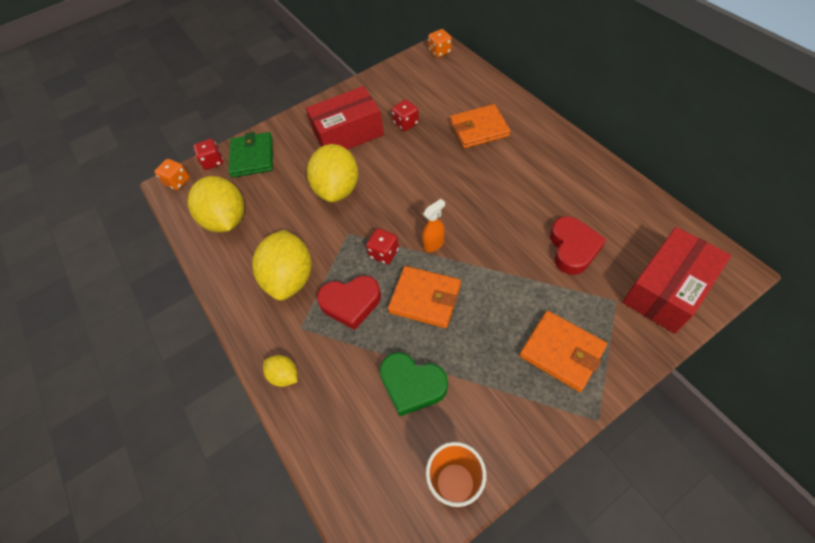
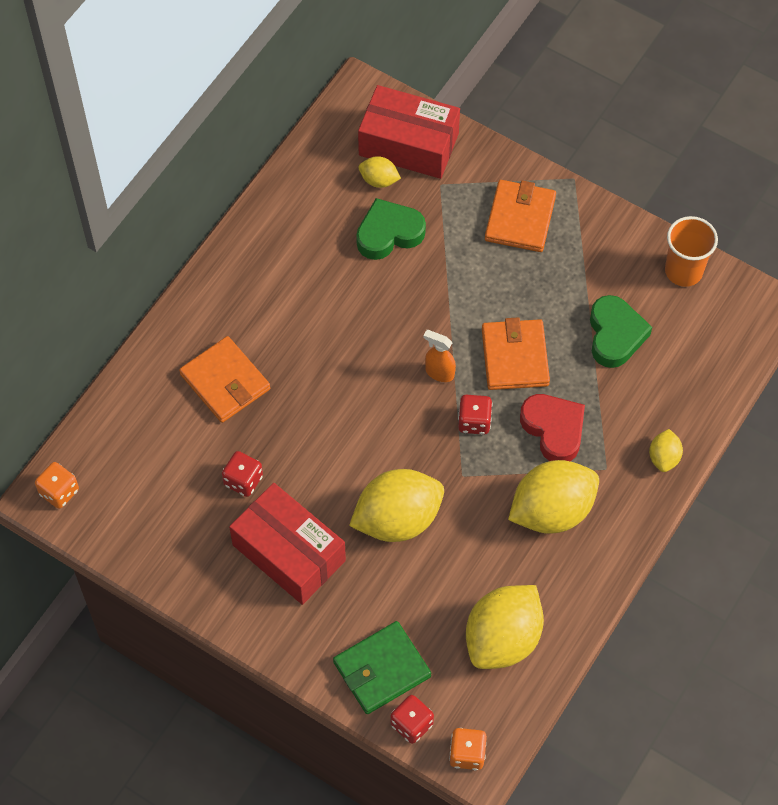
camera: 120 degrees left, 5 degrees up
red heart [550,216,607,275] -> green heart [356,198,426,260]
none -> yellow lemon [359,156,401,188]

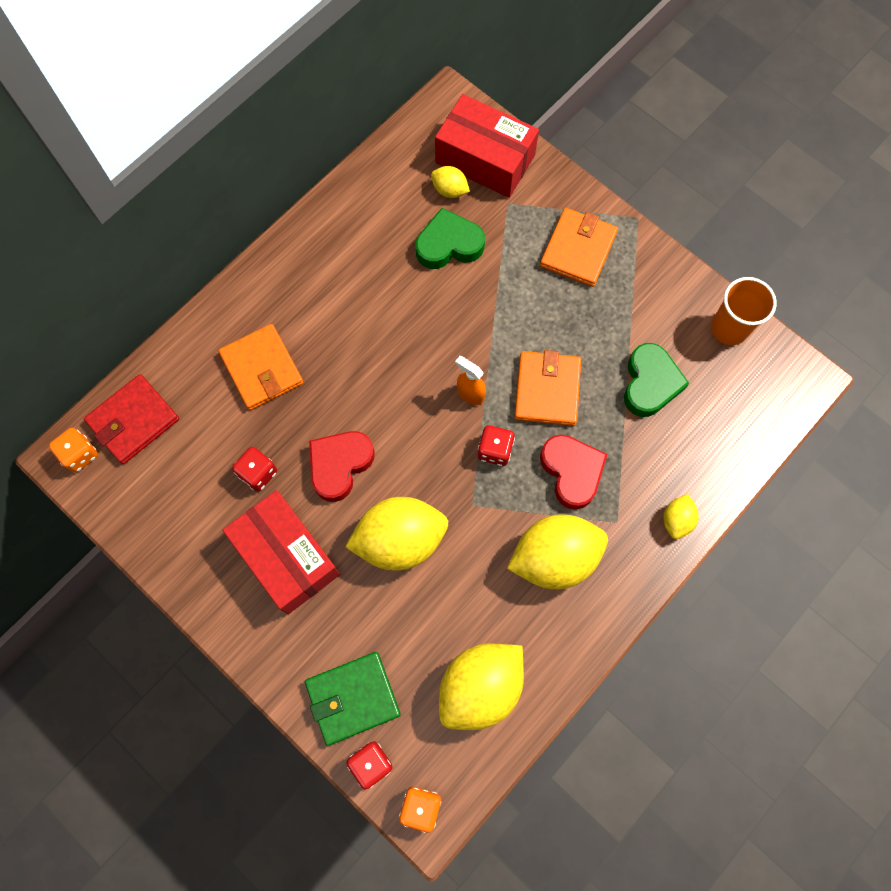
camera: 10 degrees right, 10 degrees up
none -> red wallet [84,374,179,464]
none -> red heart [309,431,375,502]

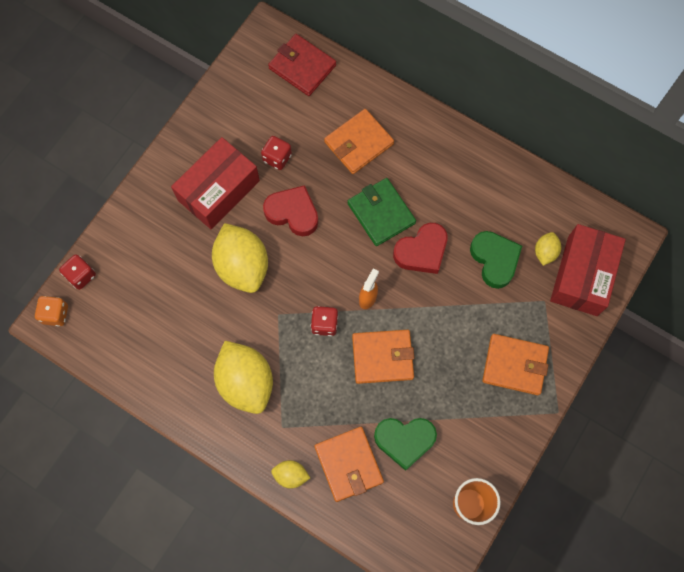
camera: 80 degrees right, 0 degrees up
orange dice [49,428,98,473] -> none
green wallet [305,652,401,746] -> green wallet moved to [348,178,416,246]
yellow lemon [439,644,524,730] -> none
red heart [540,435,607,510] -> red heart moved to [393,223,447,274]
none -> orange wallet [315,427,384,502]

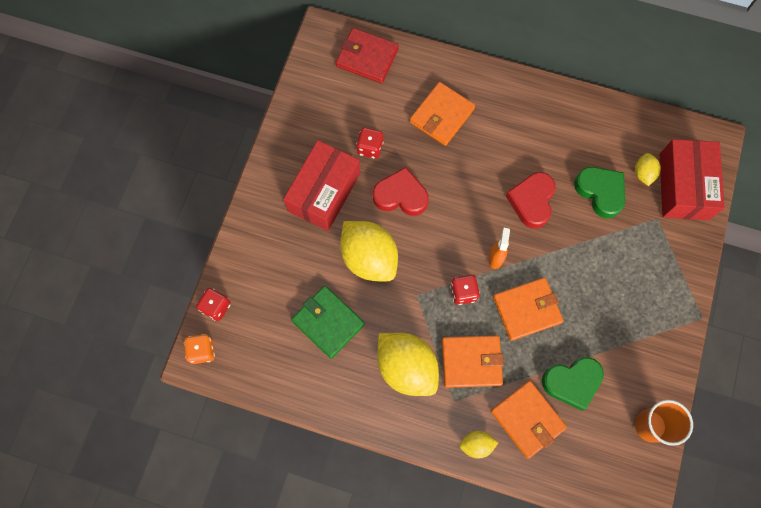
camera: 15 degrees left, 0 degrees up
green wallet [348,178,416,246] -> green wallet moved to [291,286,365,359]
red heart [393,223,447,274] -> red heart turned 150 degrees clockwise [506,172,555,228]
orange wallet [482,334,549,395] -> orange wallet moved to [442,335,504,388]

